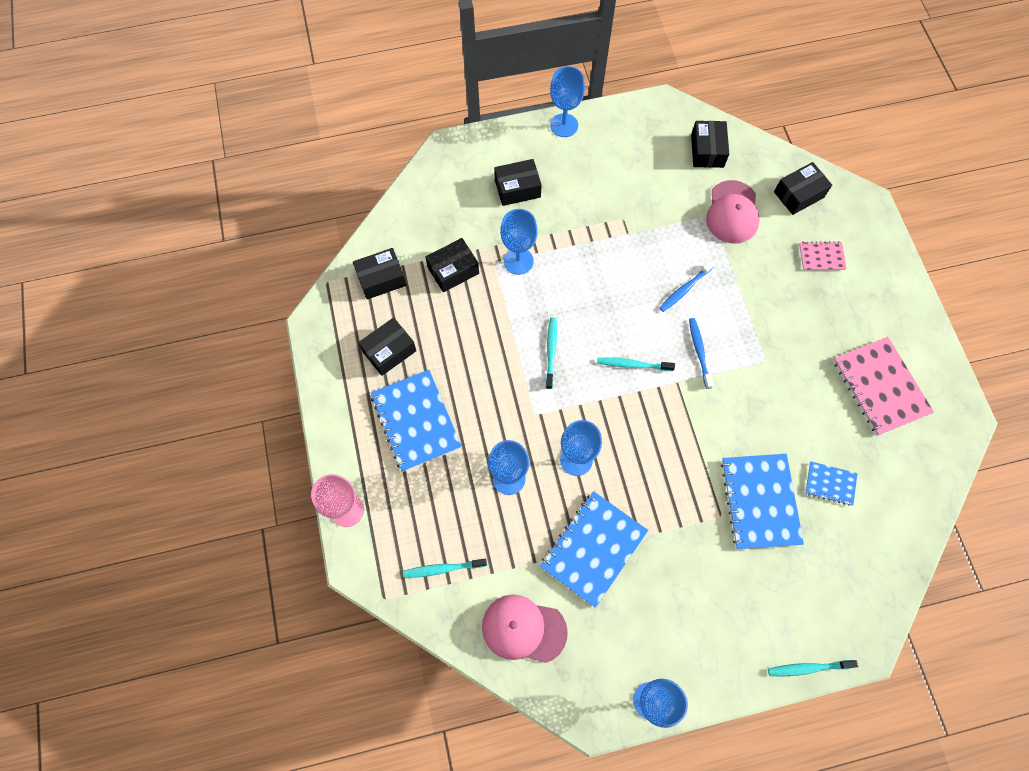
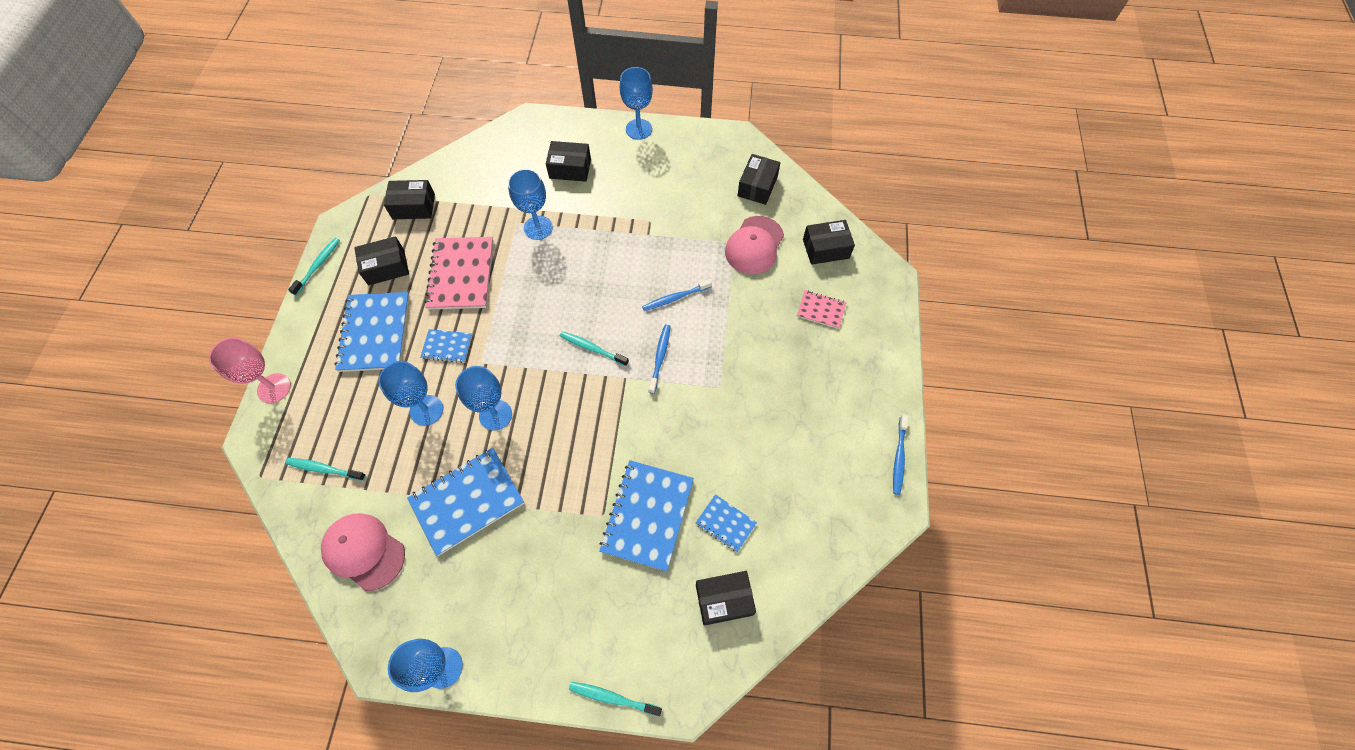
camera: 20 degrees right, 5 degrees down
black box [426,238,479,292] -> black box moved to [696,571,756,626]
turquoise toothbrush [546,317,557,389] -> turquoise toothbrush moved to [288,238,340,295]
pink notebook [833,337,934,436] -> pink notebook moved to [424,237,493,310]
none -> blue notebook [420,329,472,363]
none -> blue toothbrush [893,414,908,495]

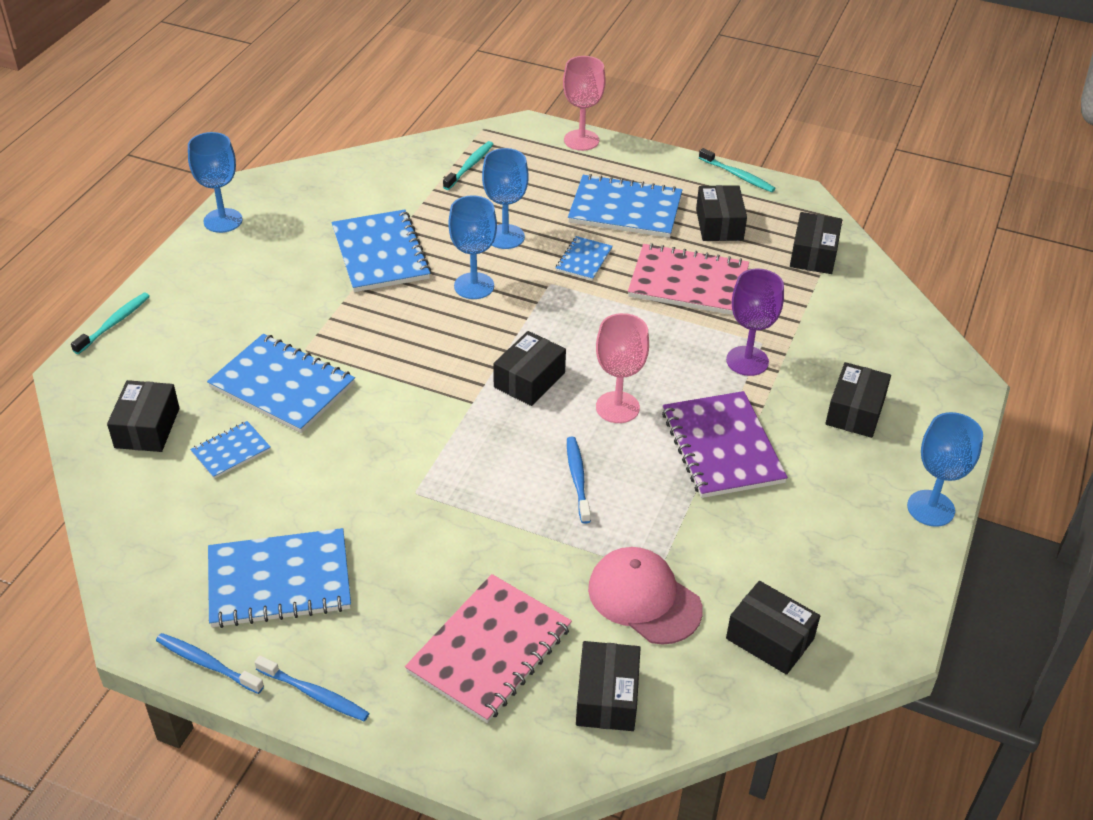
camera: 105 degrees right, 20 degrees down
pink cap [321,513,405,591] -> none
blue goblet [508,169,553,240] -> purple goblet [726,269,784,376]
turquoise toothbrush [560,331,629,366] -> black box [493,331,566,406]
blue toothbrush [649,324,670,394] -> blue toothbrush moved to [255,656,369,721]
pink notebook [797,290,847,329] -> pink notebook [405,574,572,723], size x1.93
none -> blue notebook [208,528,351,628]
none -> pink goblet [596,313,649,423]
none -> purple notebook [662,391,788,498]

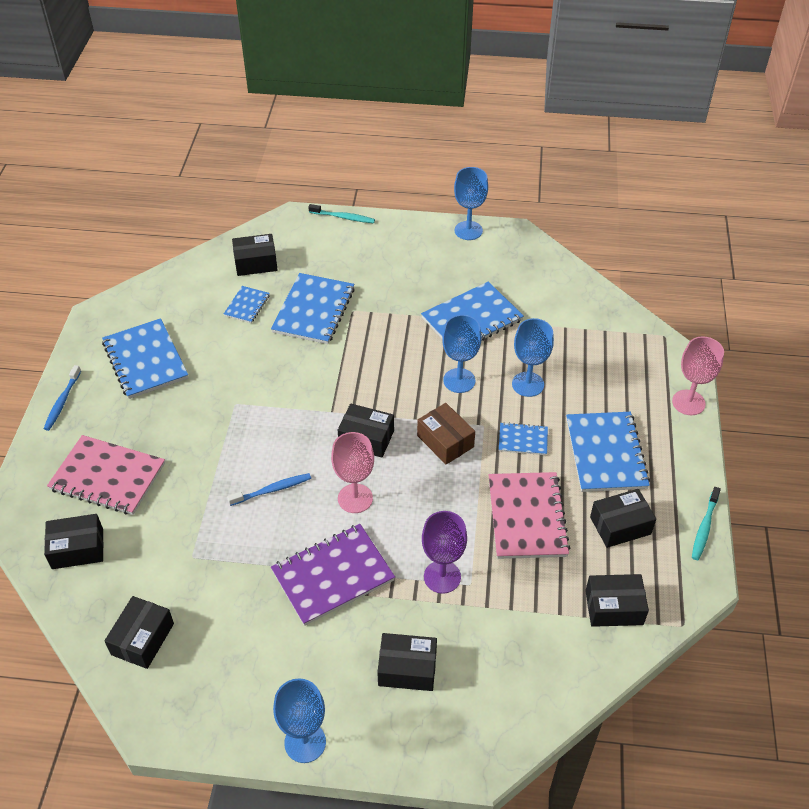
camera: 75 degrees right, 5 degrees up
blue toothbrush [156,633,264,694] -> none
blue notebook [190,421,271,479] -> blue notebook turned 75 degrees clockwise [224,286,270,323]
turquoise toothbrush [443,141,494,190] -> none
pink cap [588,547,703,645] -> none
none -> brown box [417,403,475,465]

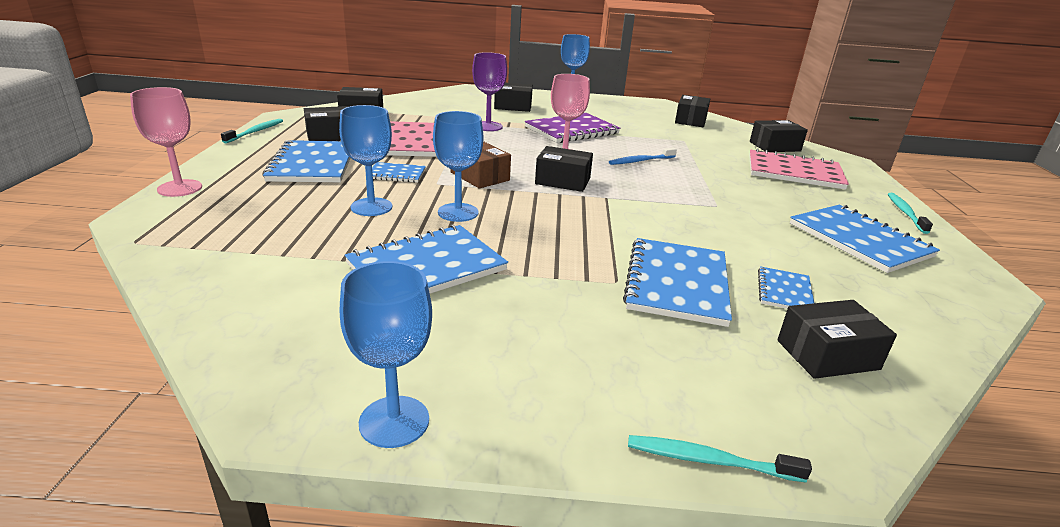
camera: 175 degrees right, 20 degrees down
blue toothbrush [44,365,81,431] -> turquoise toothbrush [888,193,933,234]

